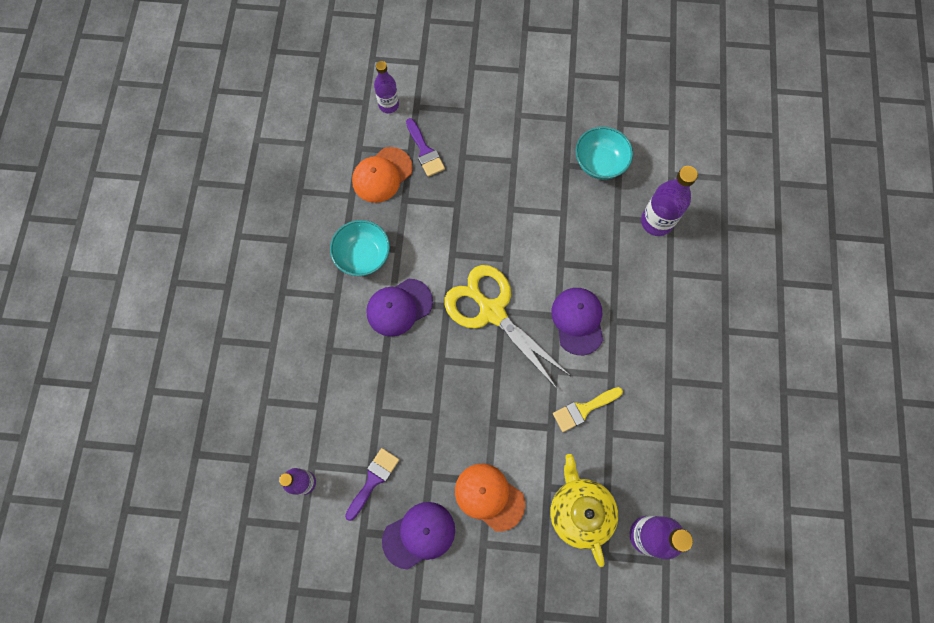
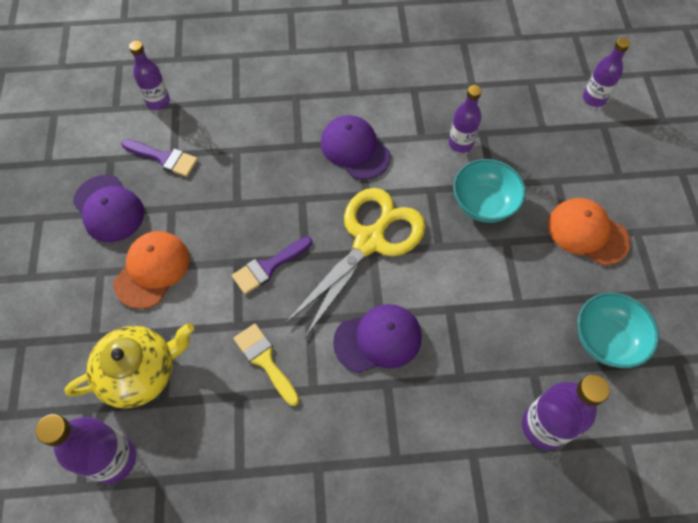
camera: 80 degrees right, 10 degrees down
turquoise bowl [330,220,390,276] -> turquoise bowl moved to [453,159,526,223]
orange cap [352,147,413,203] -> orange cap moved to [548,198,631,265]
purple brush [406,118,445,177] -> purple brush moved to [232,237,312,295]
none -> purple bottle [449,85,482,153]

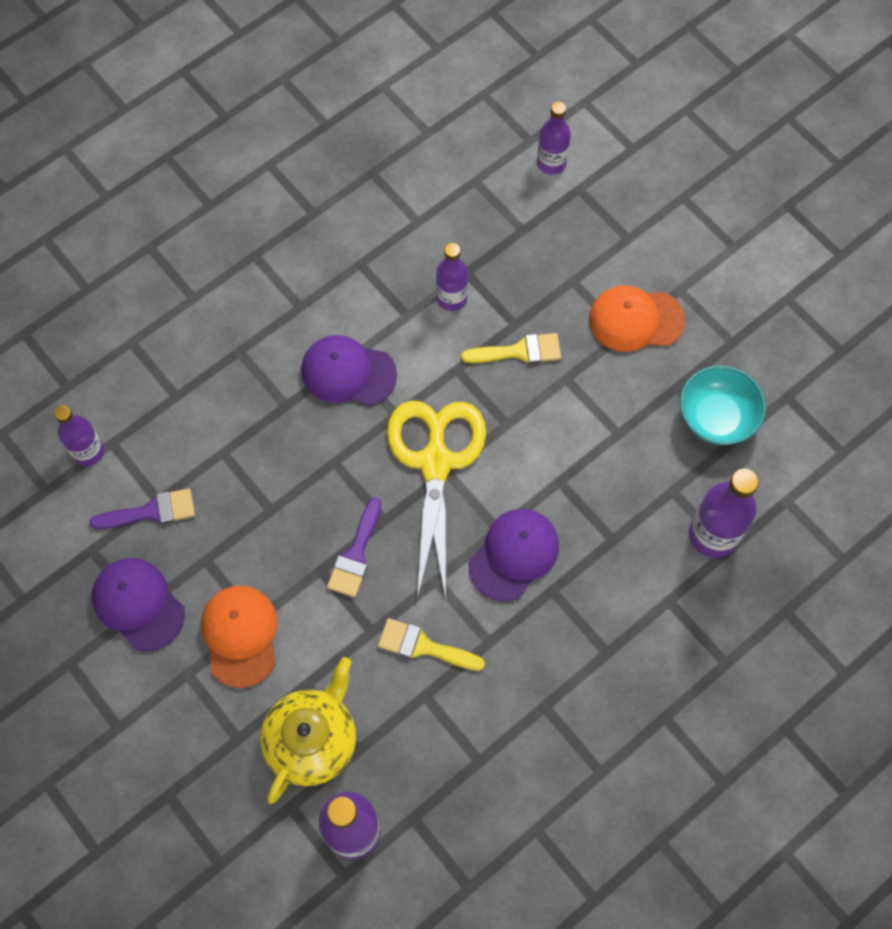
camera: 35 degrees left, 5 degrees up
purple cap [73,175,144,242] -> purple cap turned 150 degrees counterclockwise [92,558,185,652]
turquoise bowl [453,159,526,223] -> yellow brush [461,333,561,364]

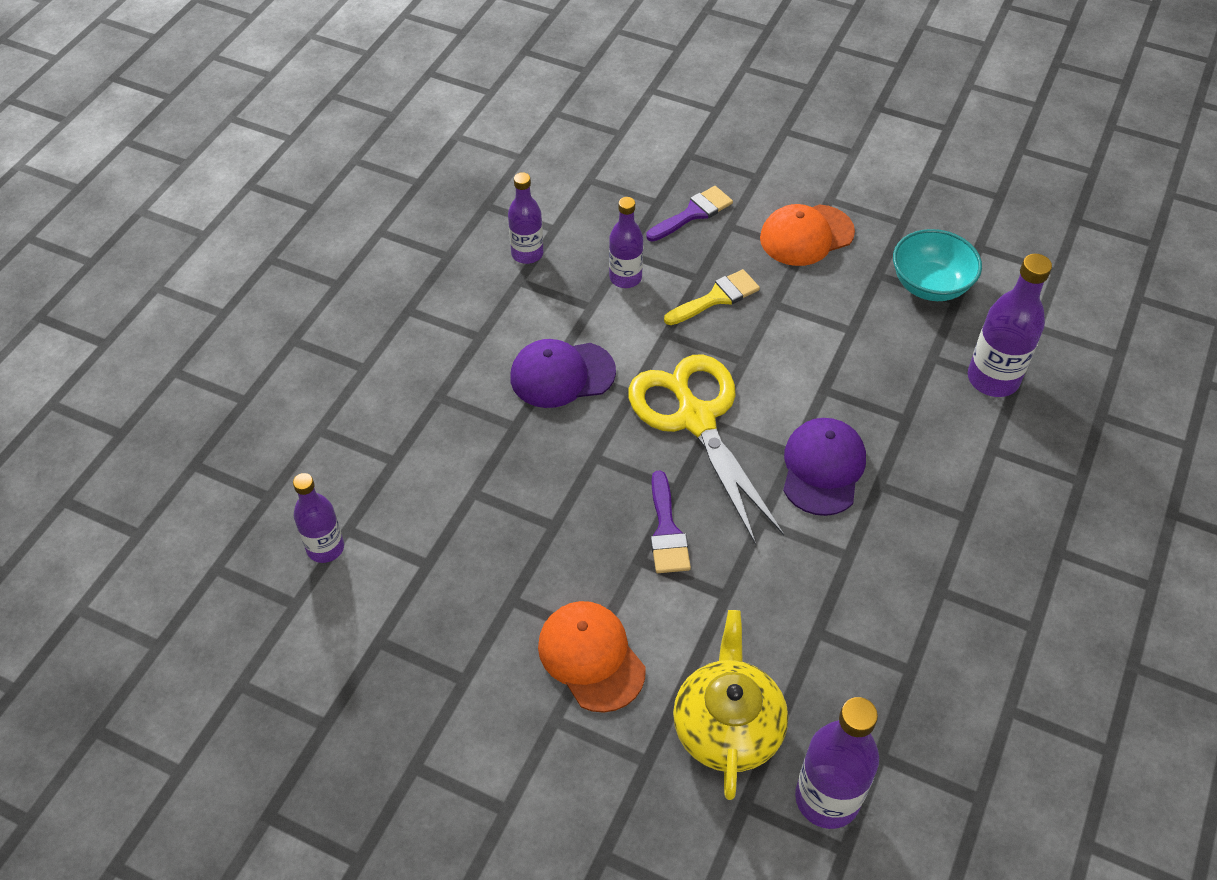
camera: 25 degrees left, 15 degrees down
purple brush [89,488,195,529] -> purple brush moved to [646,186,733,242]
purple cap [92,558,185,652] -> none
yellow brush [378,618,485,671] -> none
purple bottle [537,101,571,175] -> purple bottle moved to [508,172,544,264]

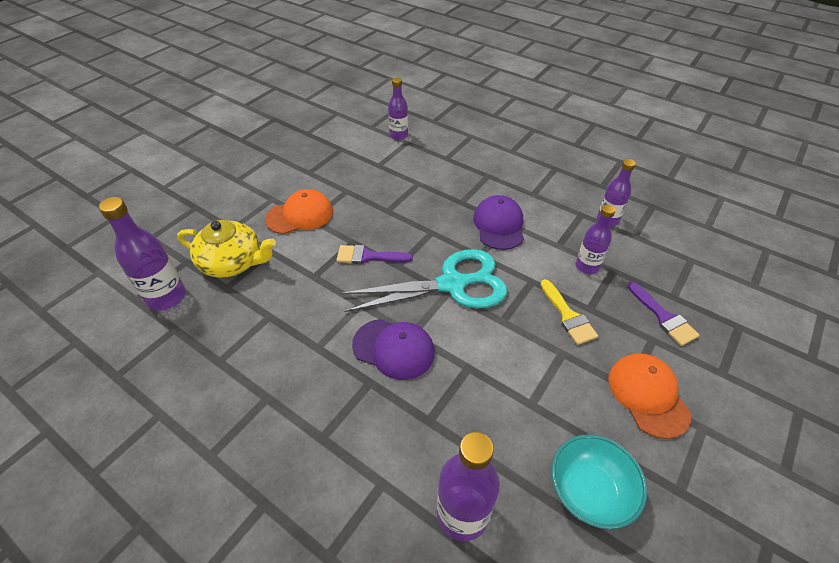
camera: 100 degrees right, 5 degrees down
yellow scissors [628,355,784,545] -> turquoise scissors [341,249,507,312]

